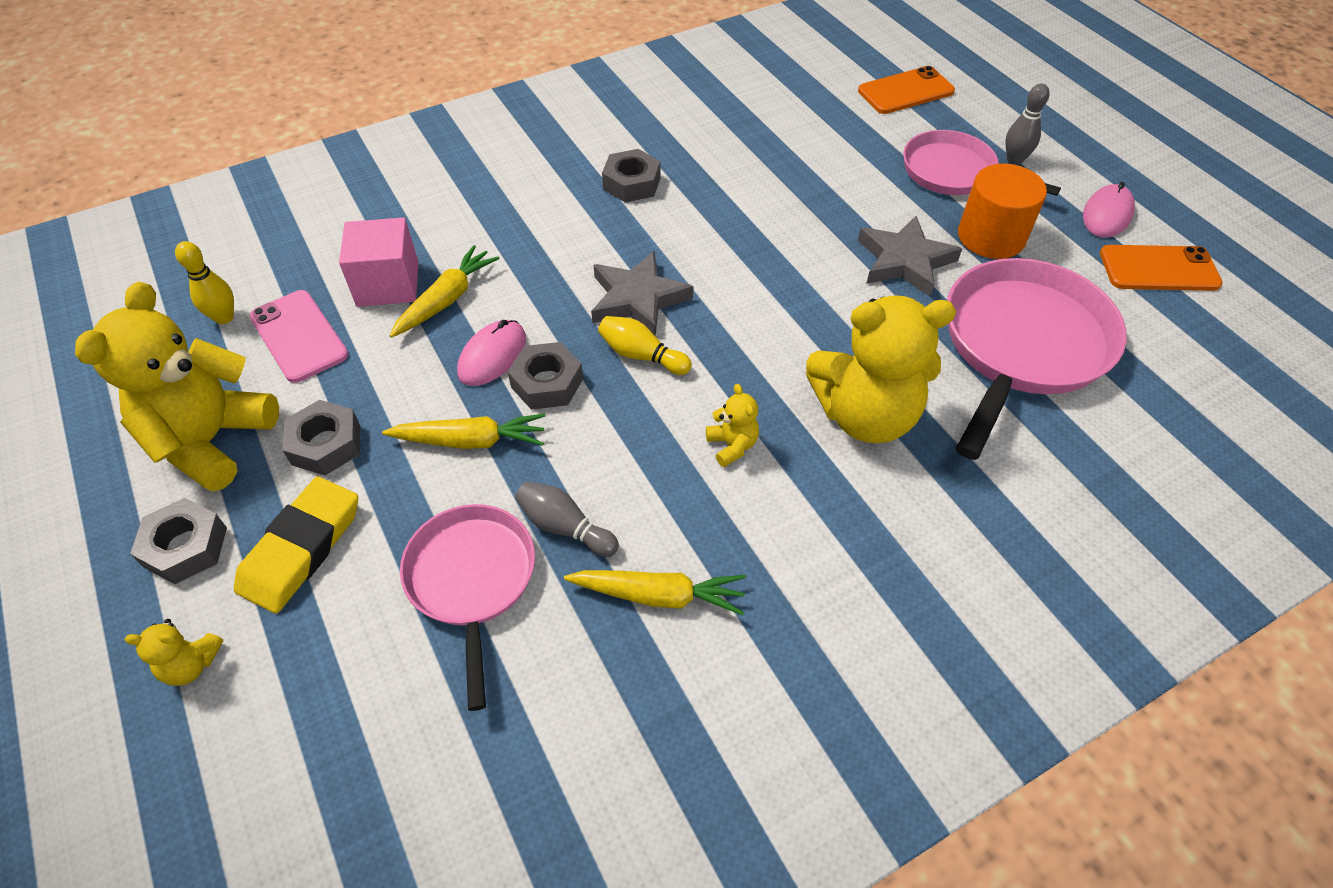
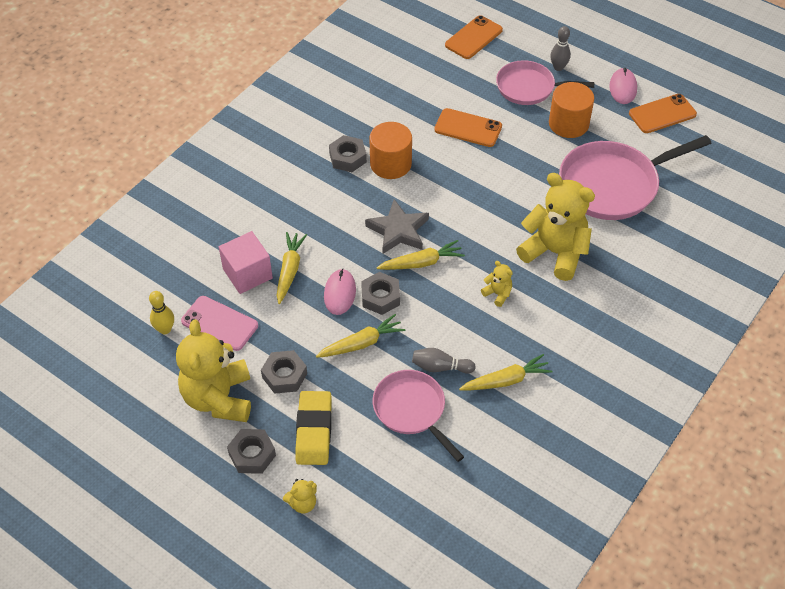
camera: 25 degrees left, 0 degrees up
yellow bowling pin [598,316,692,375] -> yellow carrot [376,240,465,270]
yellow teddy bear [806,296,956,443] -> yellow teddy bear turned 120 degrees counterclockwise [516,173,595,281]
grey star [858,216,962,297] -> none
pink pan [947,258,1127,460] -> pink pan turned 120 degrees counterclockwise [559,135,712,220]
none -> orange cylinder [369,122,412,179]
none -> orange phone [434,108,502,147]

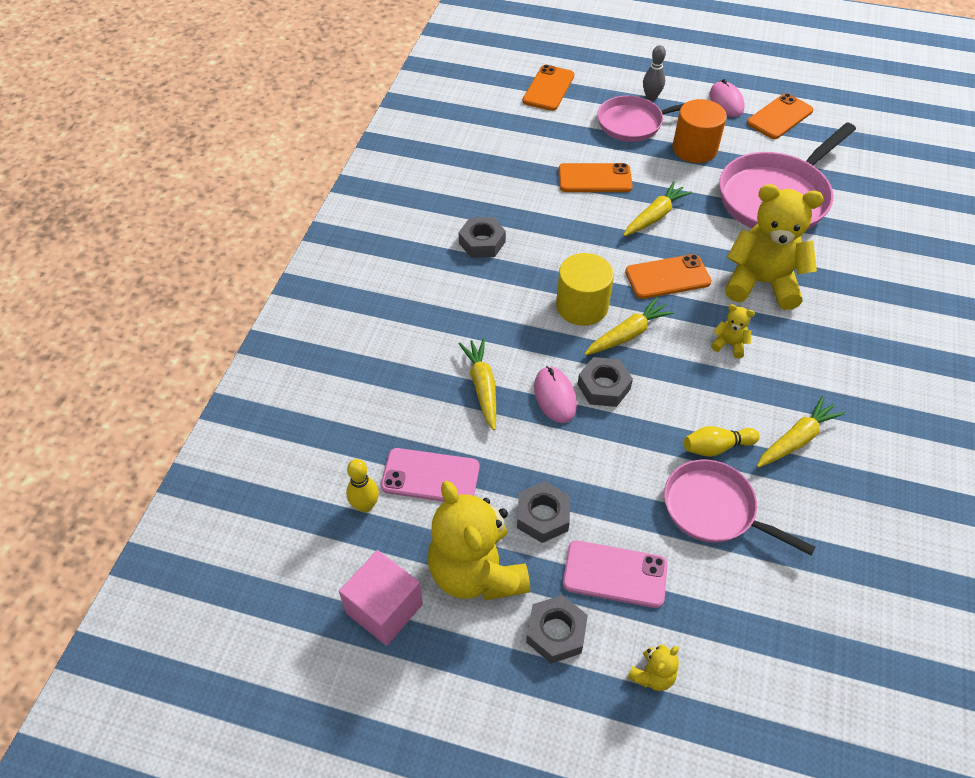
camera: 20 degrees left, 0 degrees up
pink cube [219,231,273,294] -> pink cube moved to [339,550,423,646]
yellow eraser [295,391,332,465] -> pink phone [563,540,668,608]
yellow carrot [316,314,405,358] -> yellow carrot moved to [623,182,692,236]
grey star [365,199,429,254] -> yellow cylinder [556,253,614,326]
orange cylinder [369,122,412,179] -> none
grey bowling pin [412,348,475,374] -> yellow bowling pin [684,426,760,457]
none -> orange phone [625,254,712,299]

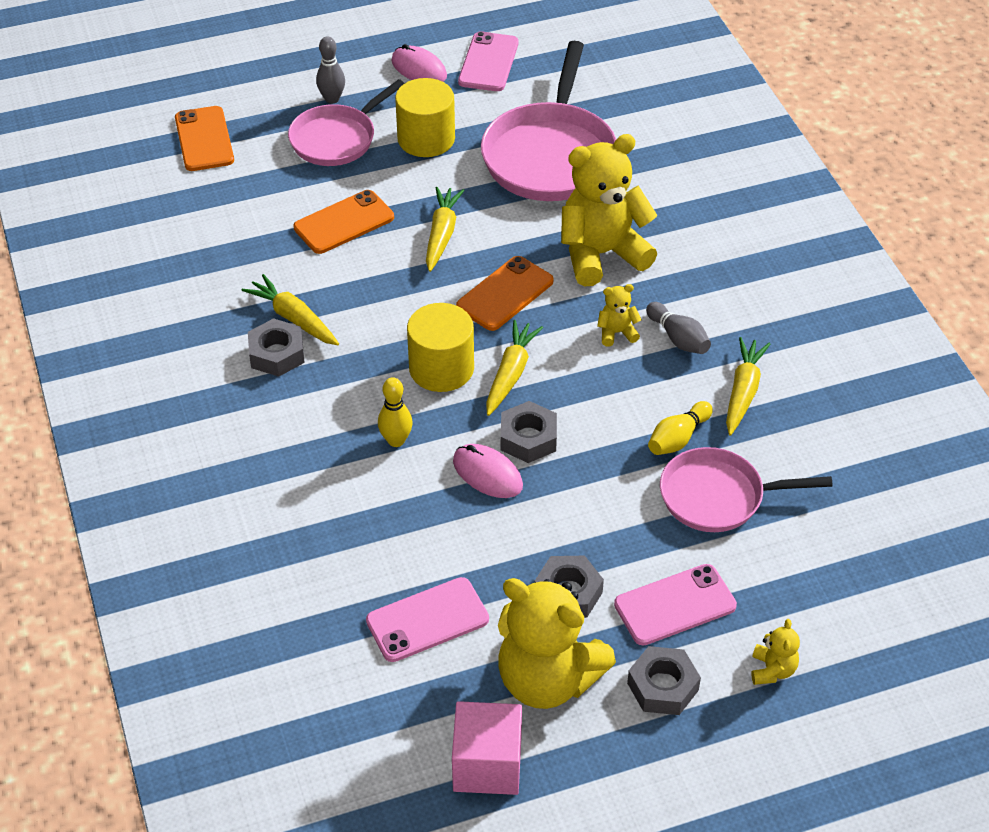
camera: 35 degrees left, 5 degrees down
yellow bowling pin [346,459,379,513] -> yellow bowling pin moved to [378,377,413,447]
yellow carrot [459,338,496,430] -> yellow carrot moved to [241,274,339,345]
orange cylinder [673,99,727,163] -> yellow cylinder [395,78,455,157]
orange phone [747,93,813,139] -> pink phone [458,31,519,91]
none -> grey bowling pin [646,302,711,354]

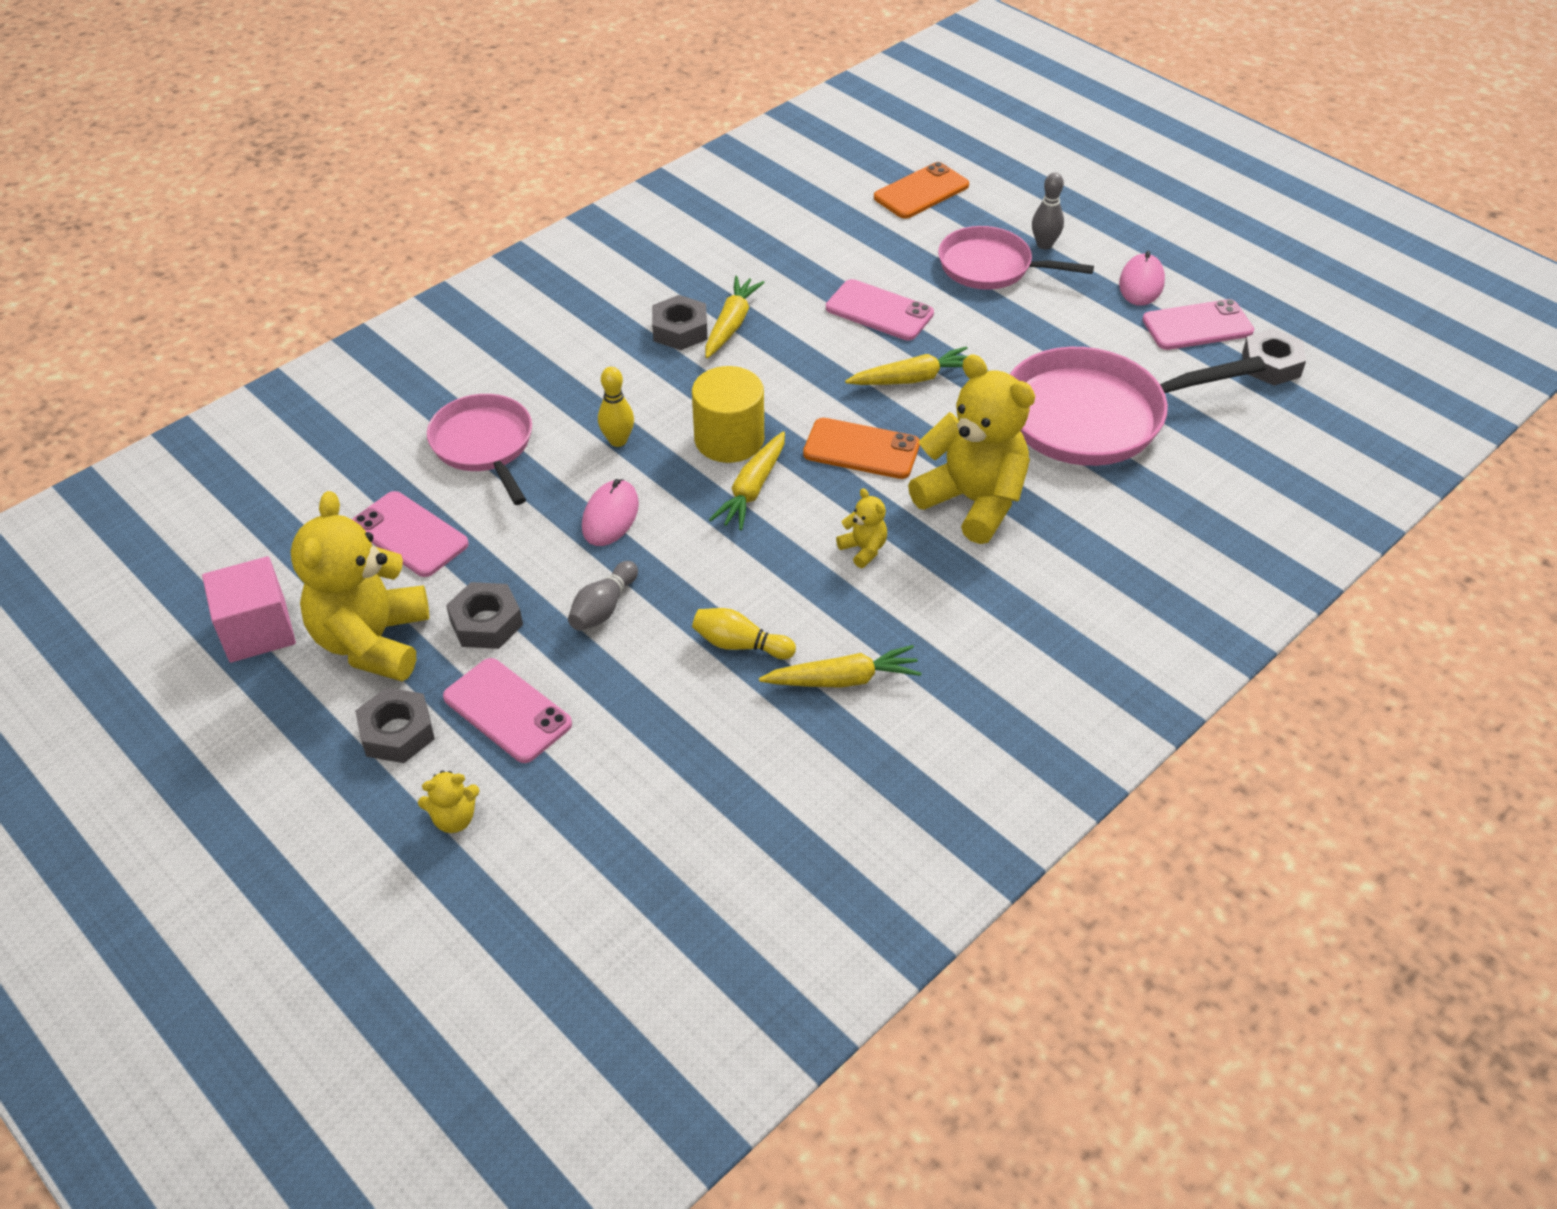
camera: 65 degrees right, 0 degrees up
orange phone [294,190,394,254] -> pink phone [826,279,934,341]
yellow cylinder [395,78,455,157] -> none
yellow carrot [486,320,543,416] -> yellow carrot turned 120 degrees clockwise [709,431,785,530]
grey nut [501,401,557,463] -> grey nut moved to [1242,329,1306,386]
grey bowling pin [646,302,711,354] -> grey bowling pin moved to [568,561,638,631]
pink pan [660,447,833,532] -> pink pan moved to [427,394,532,505]

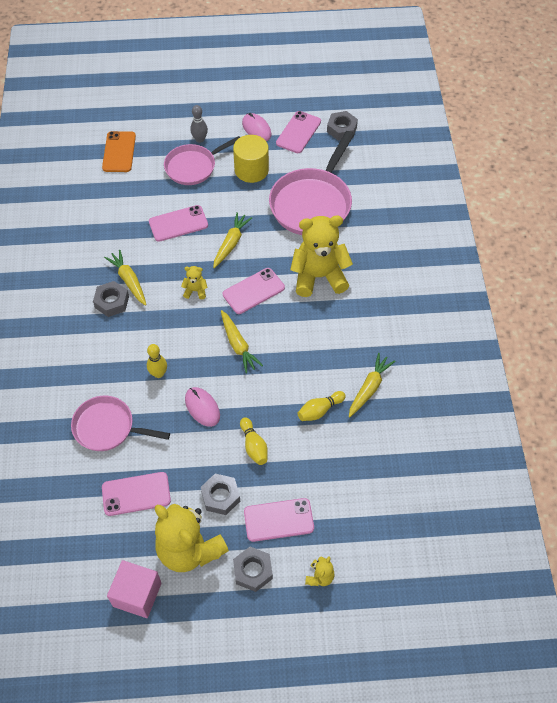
camera: 50 degrees left, 10 degrees up
grey bowling pin [568,561,638,631] -> yellow bowling pin [240,417,268,465]
yellow cylinder [692,366,764,463] -> yellow cylinder moved to [233,135,269,183]
orange phone [803,418,920,479] -> pink phone [223,268,285,314]
yellow teddy bear [836,488,887,568] -> yellow teddy bear moved to [181,266,208,299]

